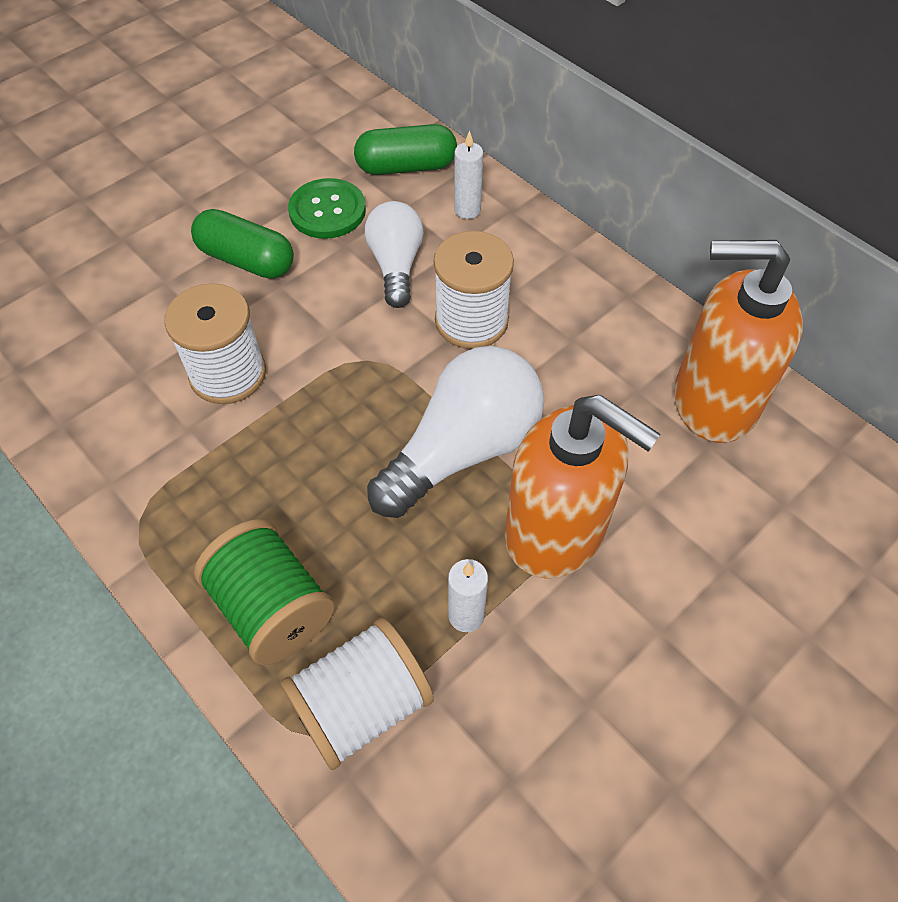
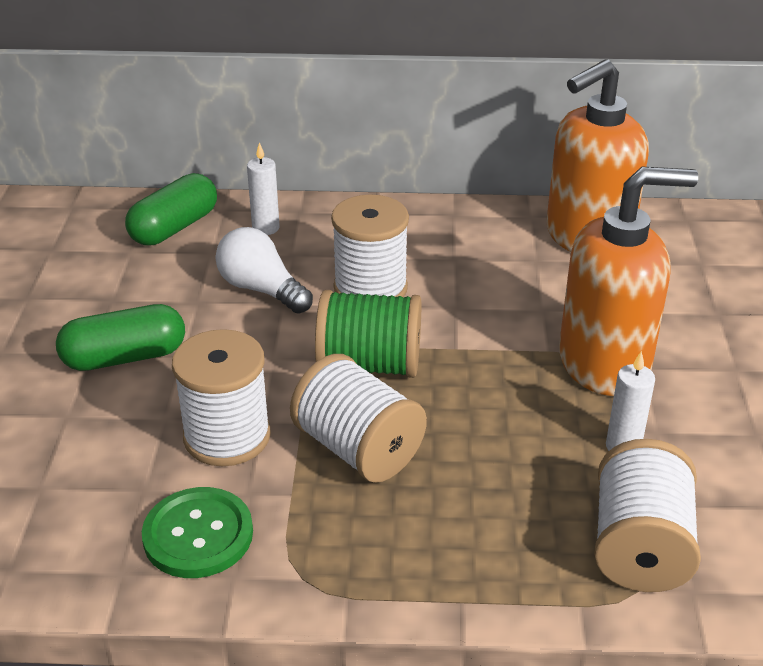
camera: 45 degrees left, 20 degrees down
green spool [194,519,335,665] -> green spool moved to [315,290,421,378]
green button [288,178,366,239] -> green button moved to [142,487,253,578]
white light bulb [367,346,544,518] -> none
none -> white spool [290,354,427,483]

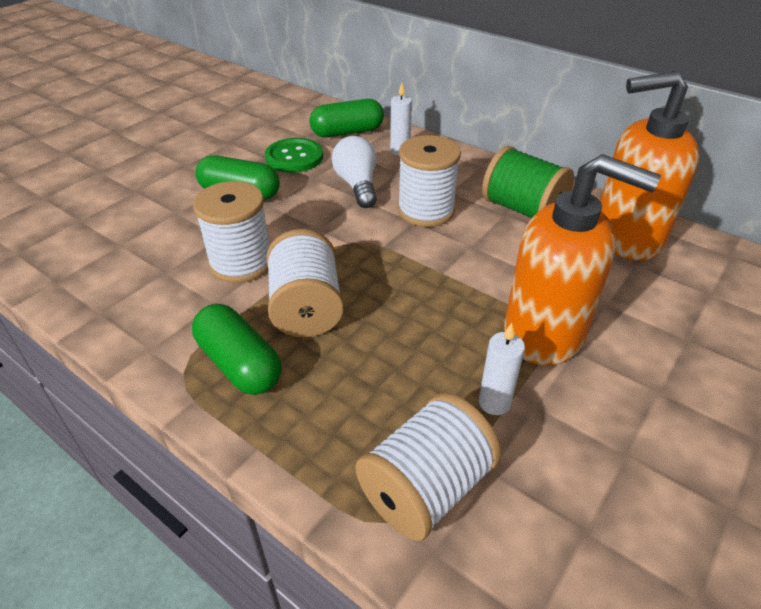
camera: 35 degrees right, 5 degrees up
green button [142,487,253,578] -> green button moved to [265,138,323,173]
green spool [315,290,421,378] -> green spool moved to [482,146,574,218]
none -> green capsule [192,304,282,395]

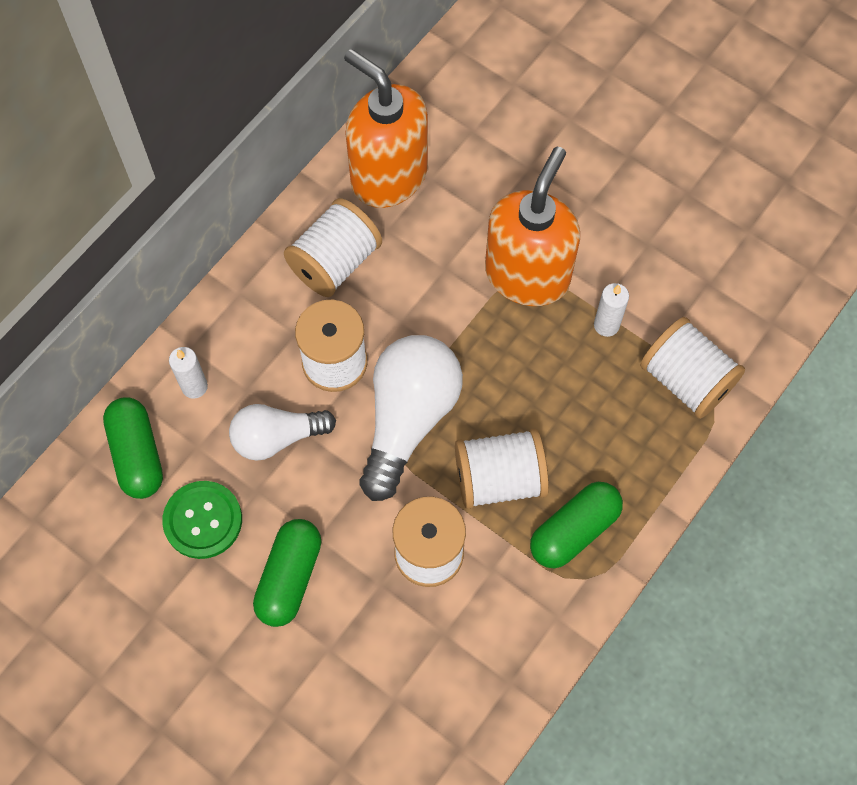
camera: 90 degrees left, 25 degrees up
green spool [482,146,574,218] -> white spool [284,198,382,297]
orange soap dispenser [600,71,700,261] -> orange soap dispenser turned 135 degrees clockwise [344,49,428,208]
none -> white light bulb [360,335,463,501]

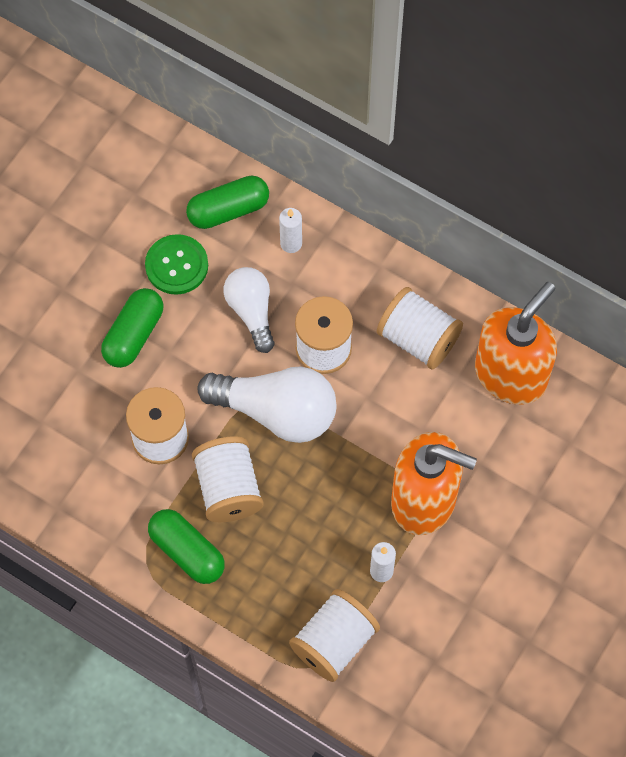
camera: 85 degrees right, 0 degrees up
green capsule [253,519,321,627] -> green capsule turned 75 degrees counterclockwise [101,288,163,368]

